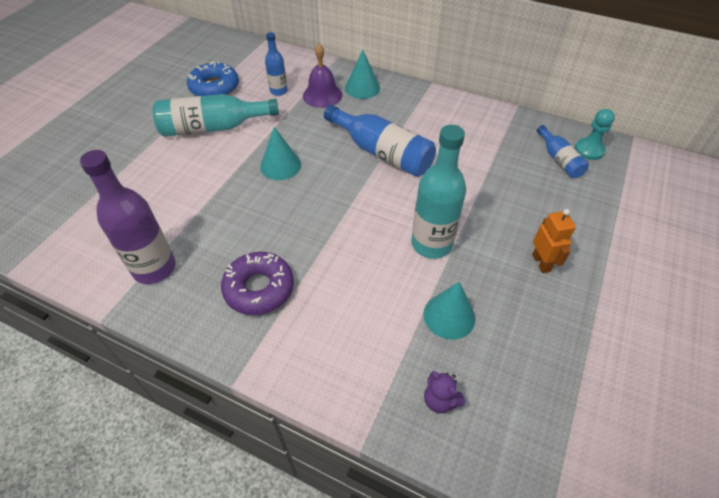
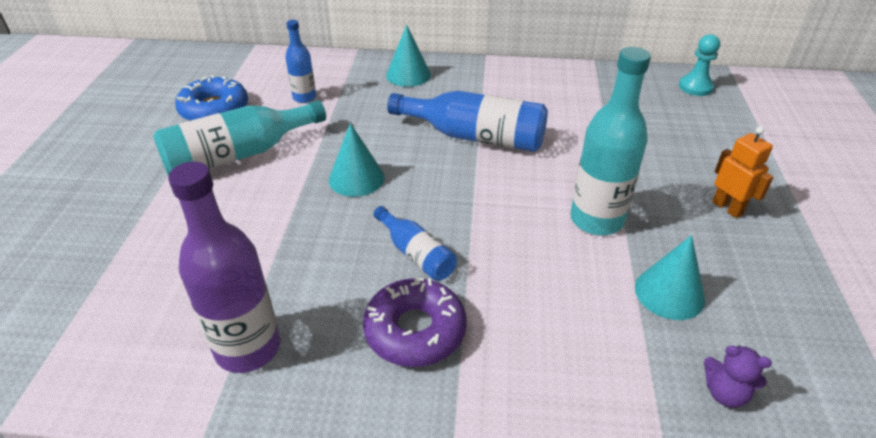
camera: 20 degrees left, 10 degrees down
purple bell [303,44,342,108] -> none
blue bottle [537,125,589,178] -> blue bottle moved to [374,206,457,281]

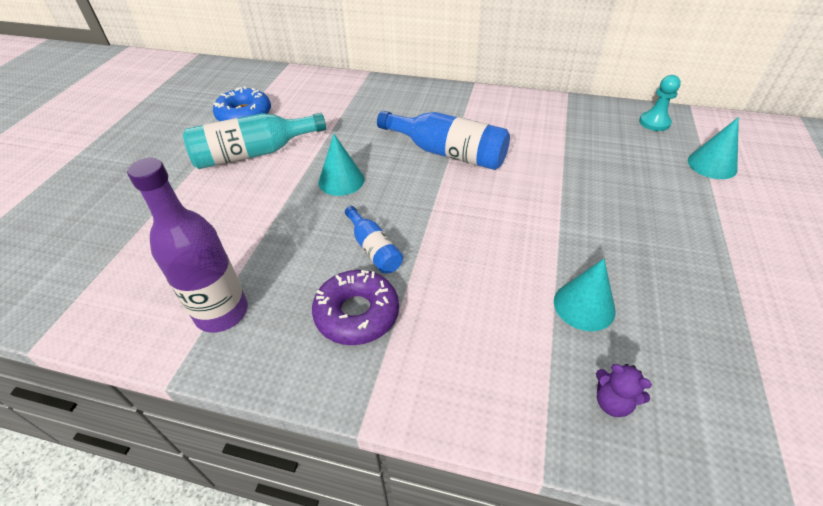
camera: 10 degrees right, 5 degrees up
blue bottle [285,20,316,103] -> none
turquoise cone [386,25,431,87] -> turquoise cone moved to [688,117,739,179]
turquoise bottle [570,47,651,235] -> none
orange robot [712,126,773,218] -> none

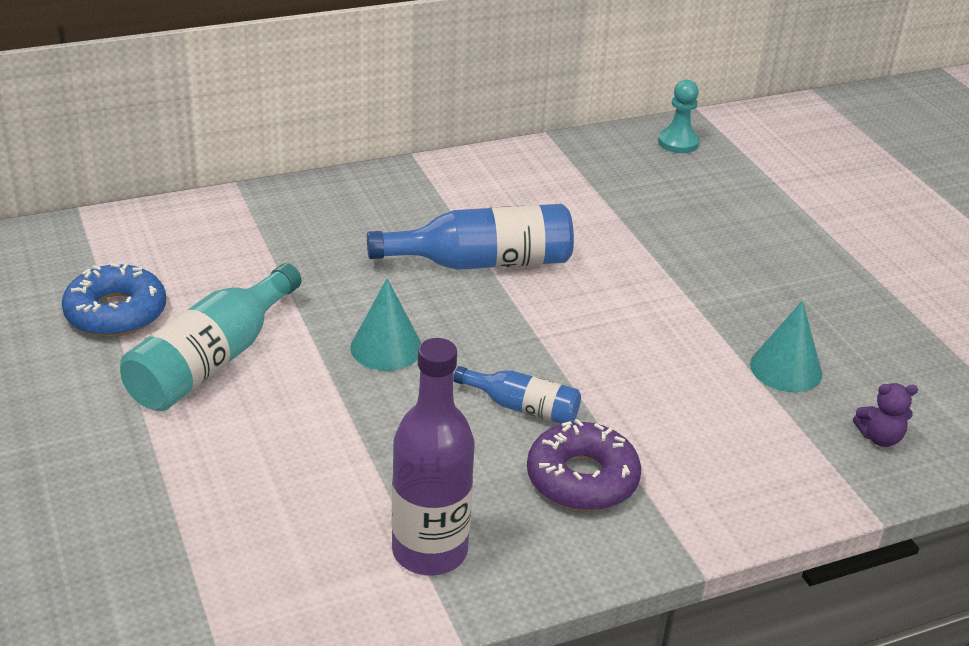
camera: 40 degrees left, 10 degrees down
turquoise cone [688,117,739,179] -> none

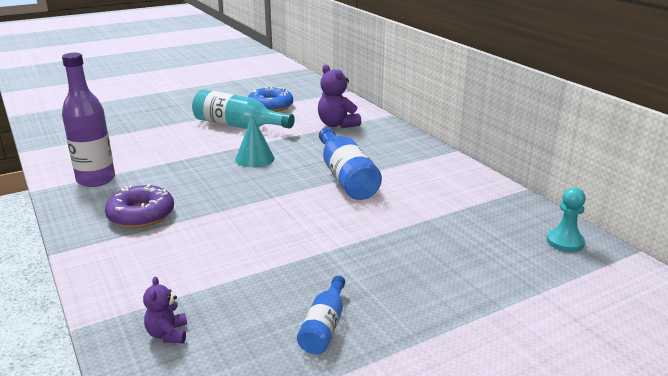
camera: 85 degrees right, 10 degrees down
blue bottle [453,366,581,424] -> blue bottle moved to [297,276,345,354]
turquoise cone [750,301,822,392] -> none
none -> purple teddy bear [318,65,361,128]

